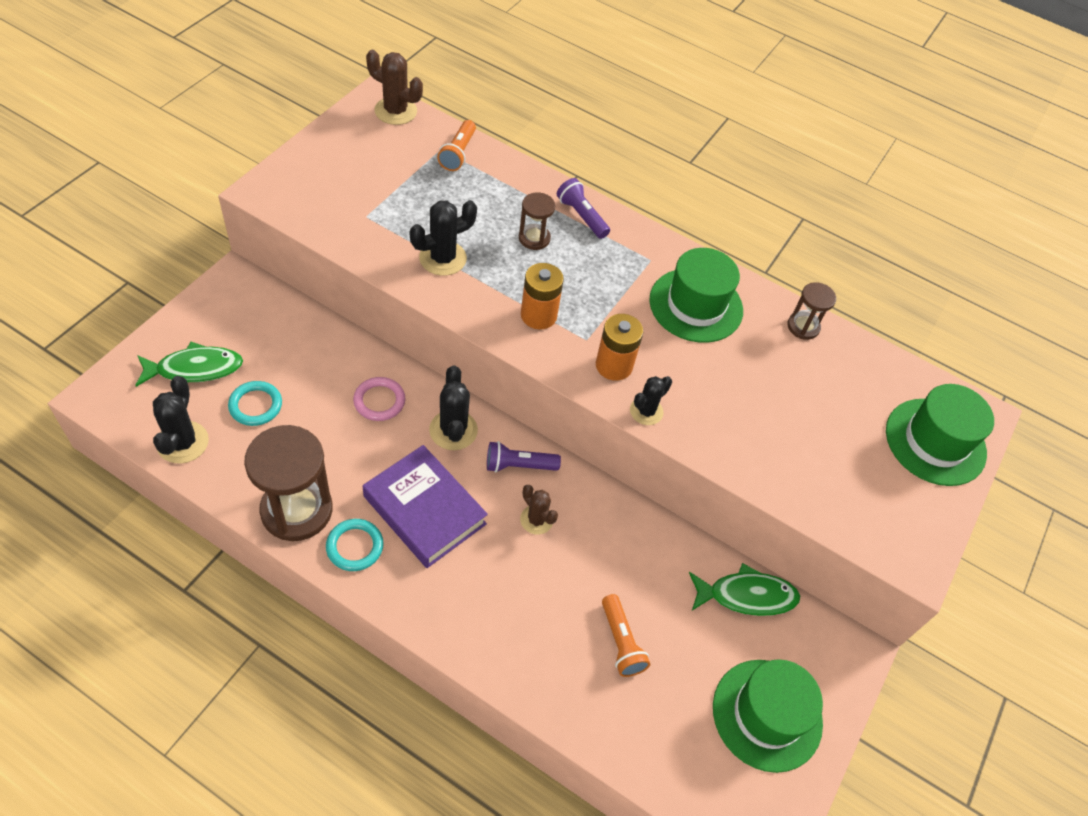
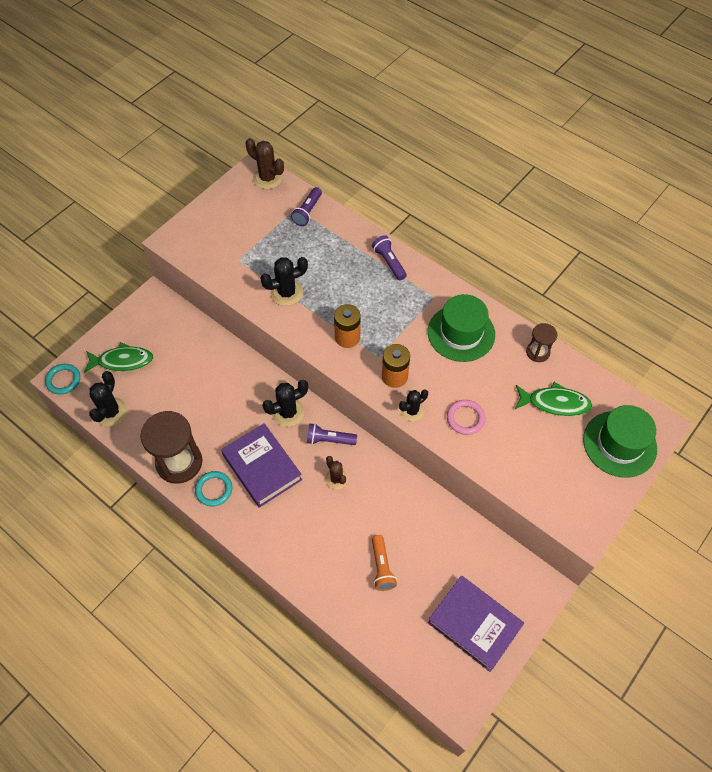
camera: 15 degrees right, 5 degrees up
turquoise ring [228,381,282,426] -> turquoise ring moved to [45,364,80,395]
pink ring [353,377,405,421] -> pink ring moved to [447,400,486,435]
black cactus [429,365,478,450] -> black cactus turned 60 degrees clockwise [262,380,308,427]
orange flashlight [437,120,476,171] -> purple flashlight [291,187,322,226]
brown hourglass [519,192,555,250] -> none
green fish [689,563,800,616] -> green fish moved to [515,382,592,416]
green hat [713,659,823,773] -> purple book [428,576,524,672]

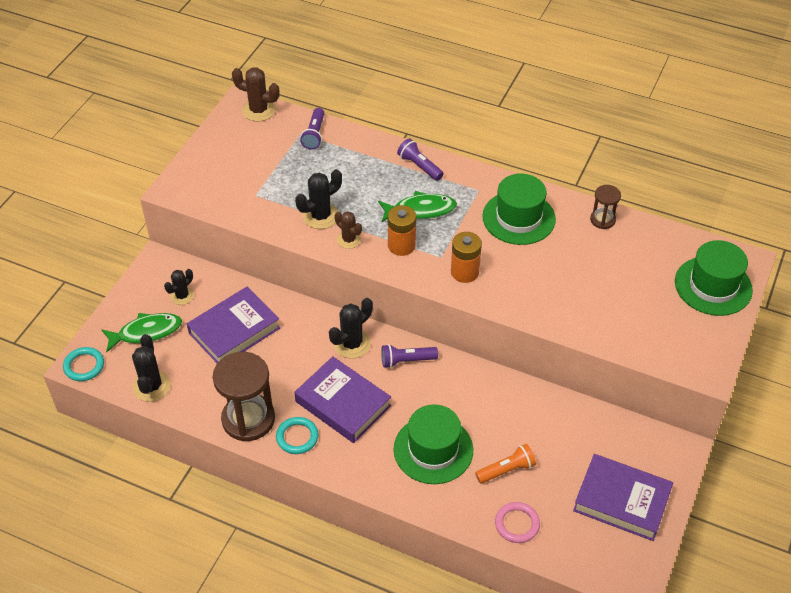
camera: 15 degrees left, 10 degrees down
brown cactus [325,456,348,489] -> brown cactus moved to [335,211,362,249]
orange flashlight [372,535,397,591] -> orange flashlight turned 90 degrees counterclockwise [475,444,536,484]
black cactus [399,389,428,421] -> black cactus moved to [164,269,194,305]
pink ring [447,400,486,435] -> pink ring moved to [495,502,540,543]
green fish [515,382,592,416] -> green fish moved to [378,191,457,222]
none -> purple book [187,287,280,363]
none -> green hat [393,404,473,484]

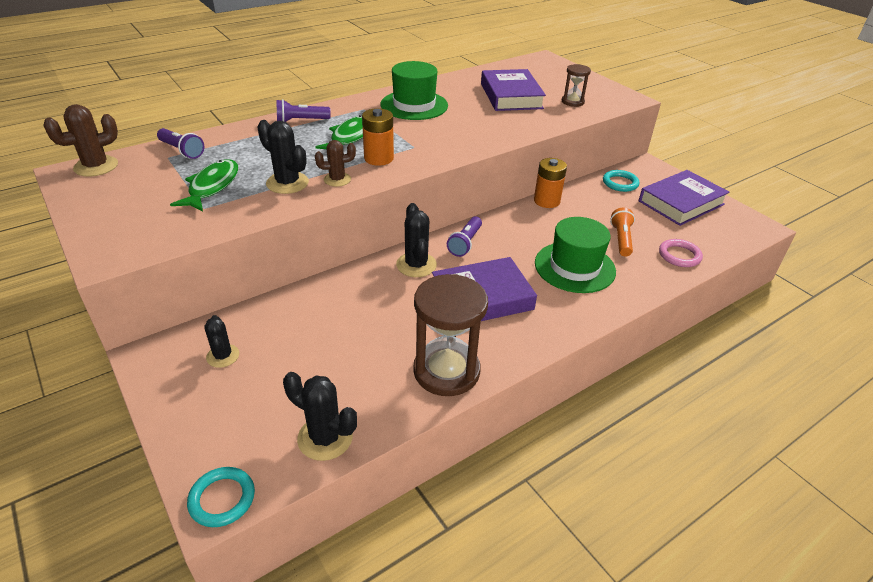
camera: 60 degrees left, 10 degrees down
green fish [101,313,182,352] -> green fish moved to [170,159,238,211]
purple book [187,287,280,363] -> purple book moved to [481,69,546,111]
turquoise ring [276,417,319,454] -> turquoise ring moved to [603,170,639,192]
black cactus [295,169,342,229] -> black cactus turned 45 degrees counterclockwise [257,120,309,194]
orange battery [451,232,482,283] -> orange battery moved to [534,158,567,208]
brown hourglass [590,185,621,229] -> brown hourglass moved to [562,64,591,107]
green hat [675,240,753,316] -> none

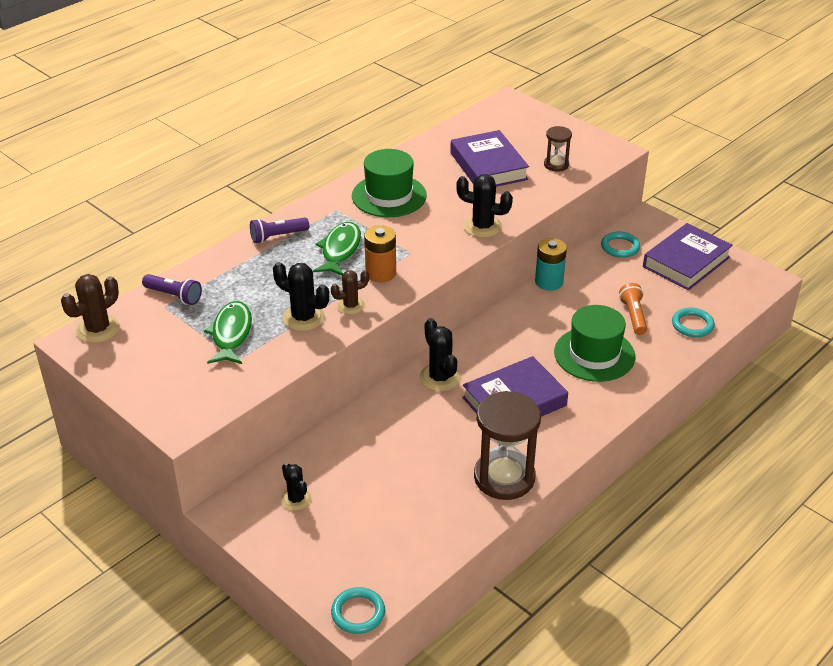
camera: 10 degrees left, 0 degrees up
black cactus [283,372,357,461] -> black cactus moved to [456,174,513,238]
purple flashlight [447,216,482,257] -> none
orange battery [534,158,567,208] -> turquoise battery [535,238,567,291]
pink ring [659,239,703,267] -> turquoise ring [672,308,715,337]

